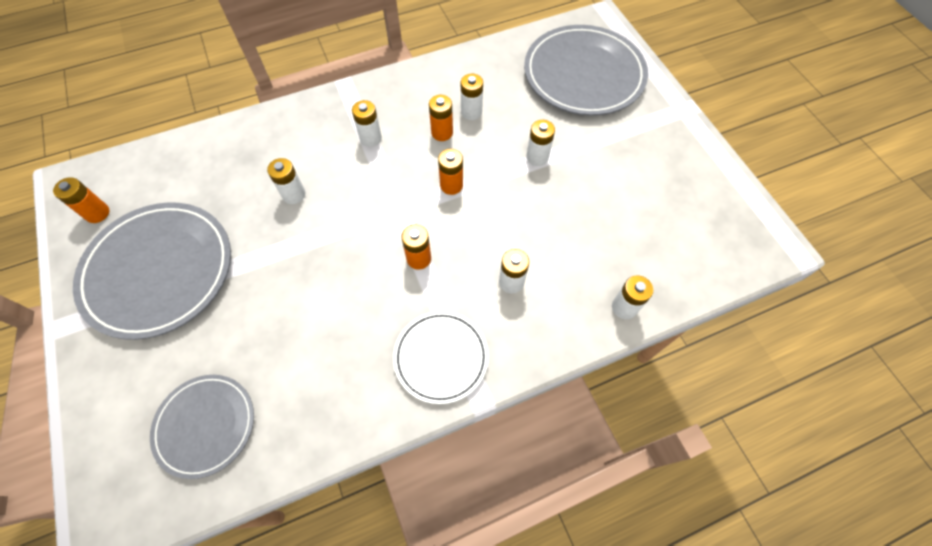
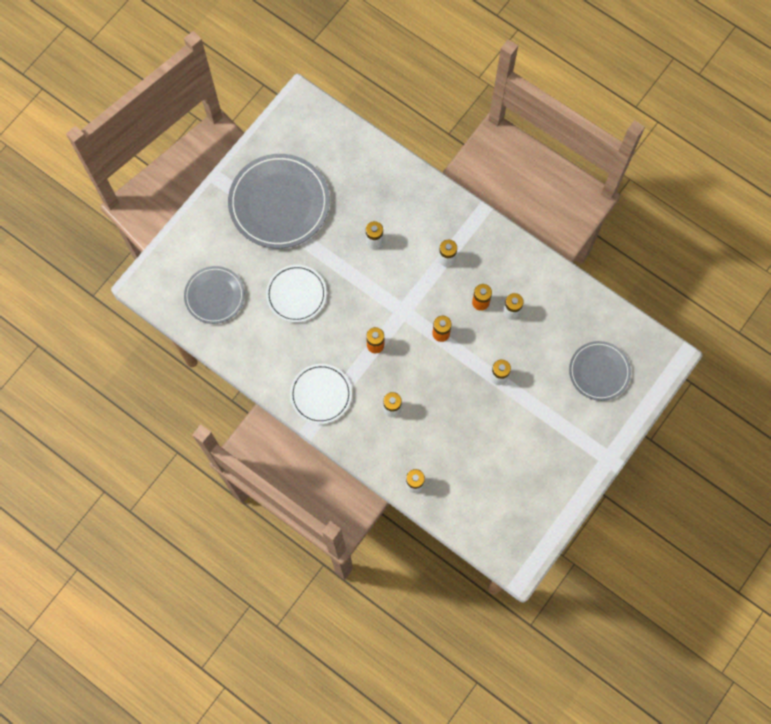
camera: 60 degrees right, 10 degrees up
orange battery [53,177,109,223] -> none
grey plate [524,25,648,116] -> grey plate [569,341,631,401], size x0.59
none -> white plate [266,265,327,322]

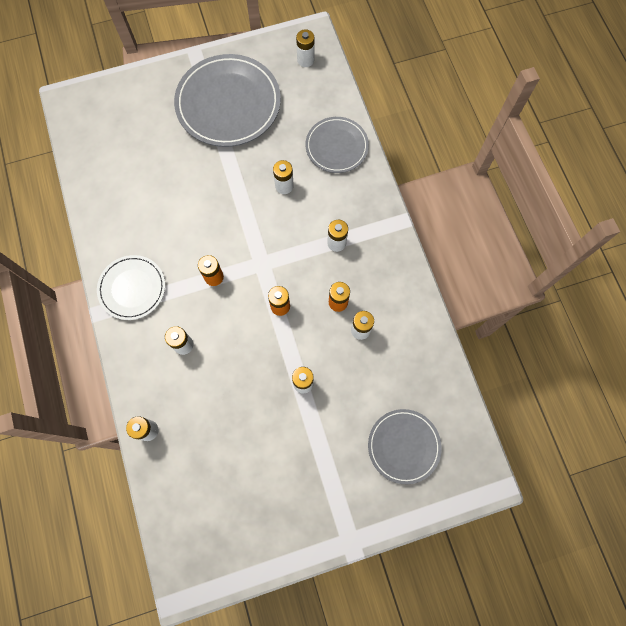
camera: 35 degrees right, 0 degrees up
grey plate [184,266,245,324] -> grey plate moved to [305,117,369,173]
white plate [266,265,327,322] -> none
none -> white battery [296,29,314,67]

